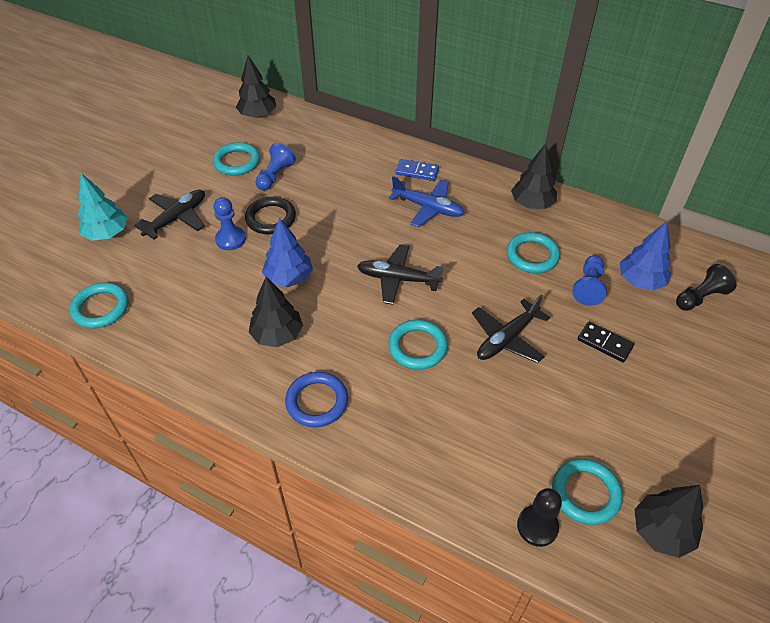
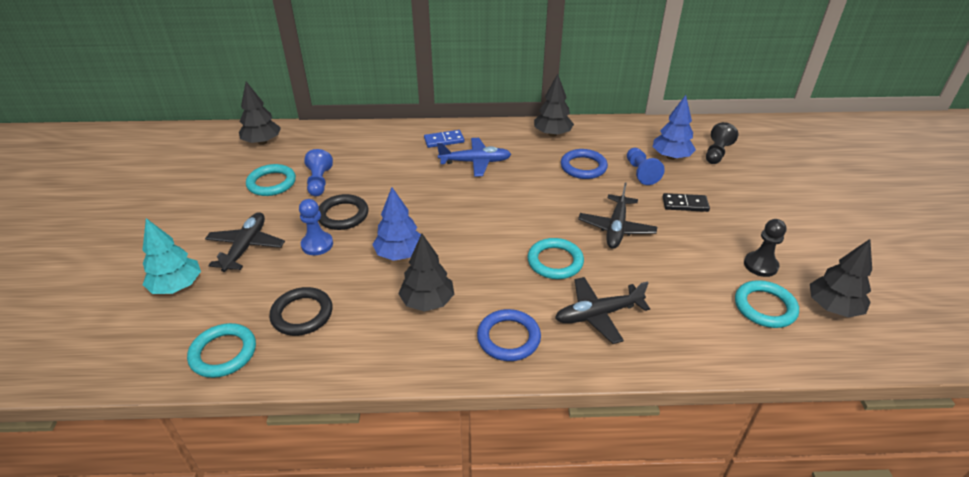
camera: 30 degrees left, 10 degrees down
black plane [357,244,444,305] -> black plane moved to [555,277,650,344]
turquoise ring [506,232,560,273] -> blue ring [561,149,608,179]
black pawn [517,488,562,547] -> black pawn moved to [744,219,787,277]
none -> black ring [269,287,333,336]

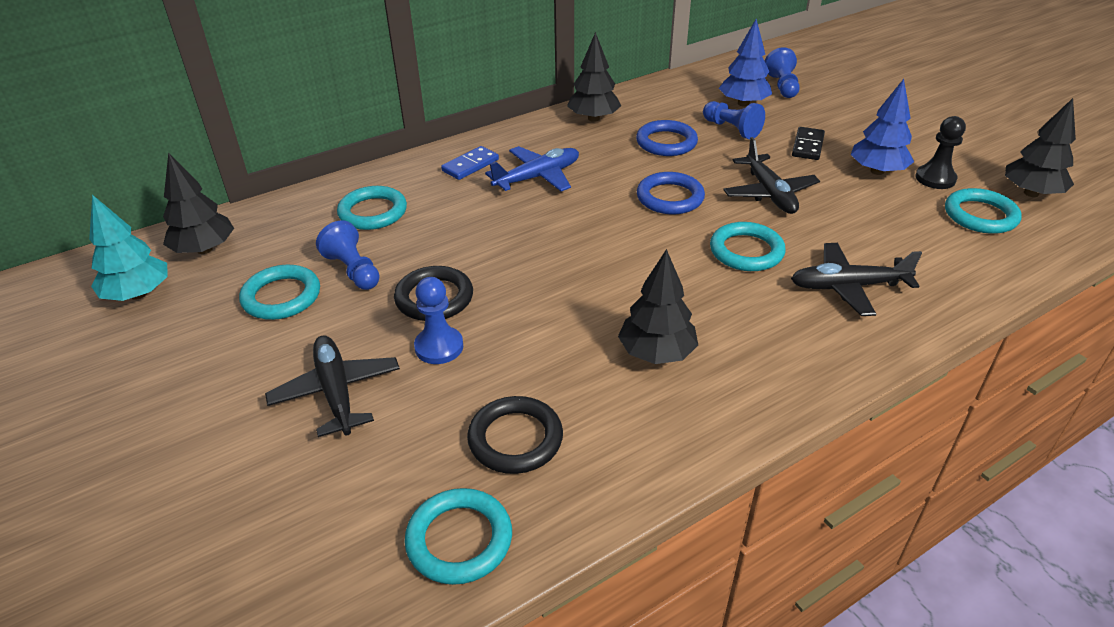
camera: 30 degrees left, 0 degrees up
turquoise tree [142,218,201,294] -> turquoise tree moved to [89,195,168,301]
blue tree [372,187,421,261] -> blue tree moved to [851,79,914,175]
blue ring [477,309,541,361] -> blue ring moved to [637,172,705,214]
black plane [555,277,650,344] -> black plane turned 45 degrees clockwise [791,243,922,316]
black domino [663,193,710,212] -> black domino turned 45 degrees counterclockwise [792,127,825,160]
black pawn [706,122,738,164] -> blue pawn [765,47,800,98]
none -> turquoise ring [337,186,407,230]

